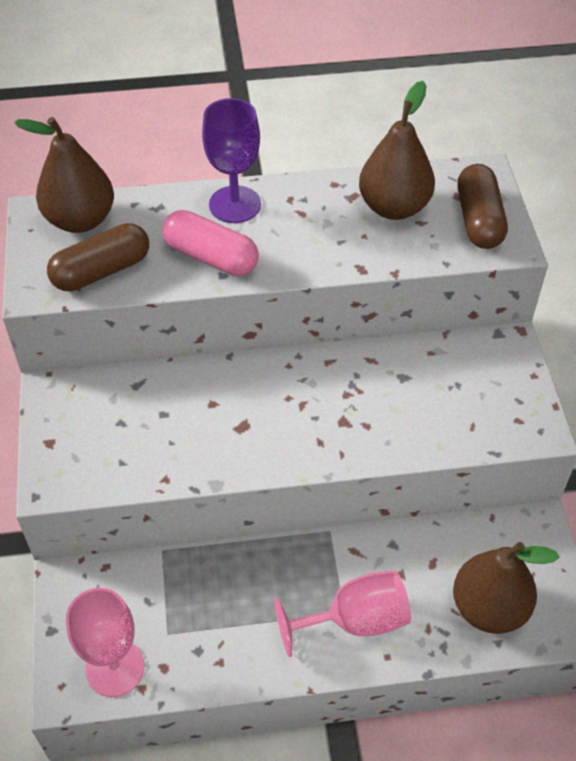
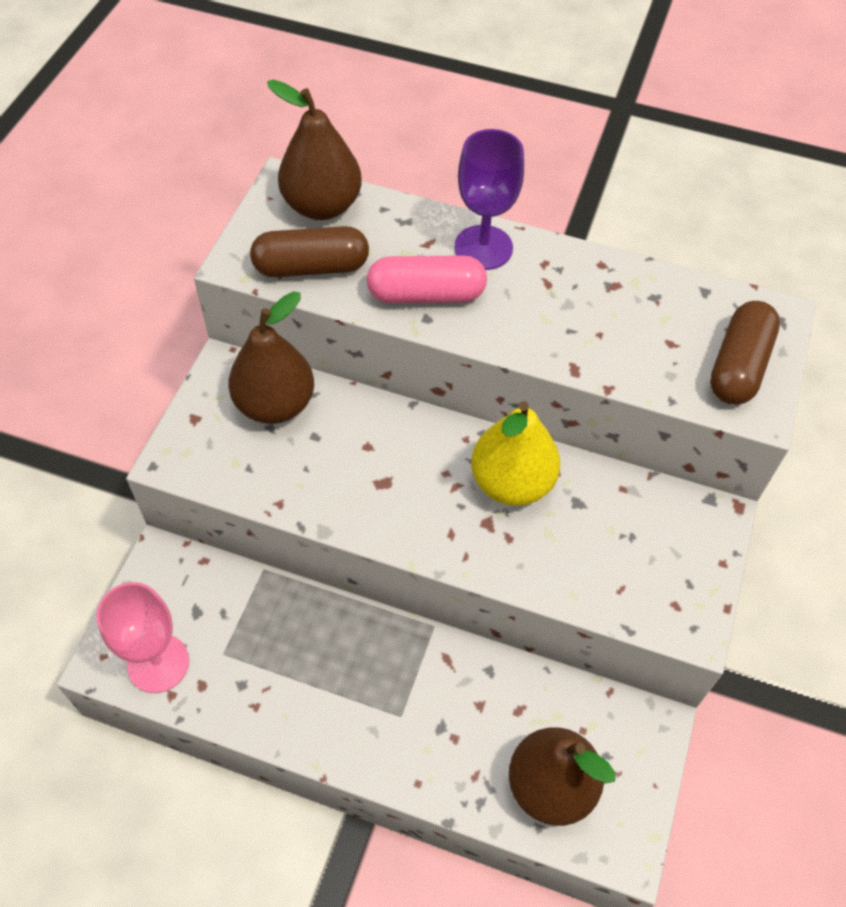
camera: 25 degrees right, 5 degrees up
pink capsule [162,210,259,276] -> pink capsule turned 60 degrees counterclockwise [367,255,487,303]
pink goblet [274,570,411,657] -> none
brown pear [359,81,435,220] -> brown pear moved to [228,291,314,424]
none -> yellow pear [471,401,560,506]

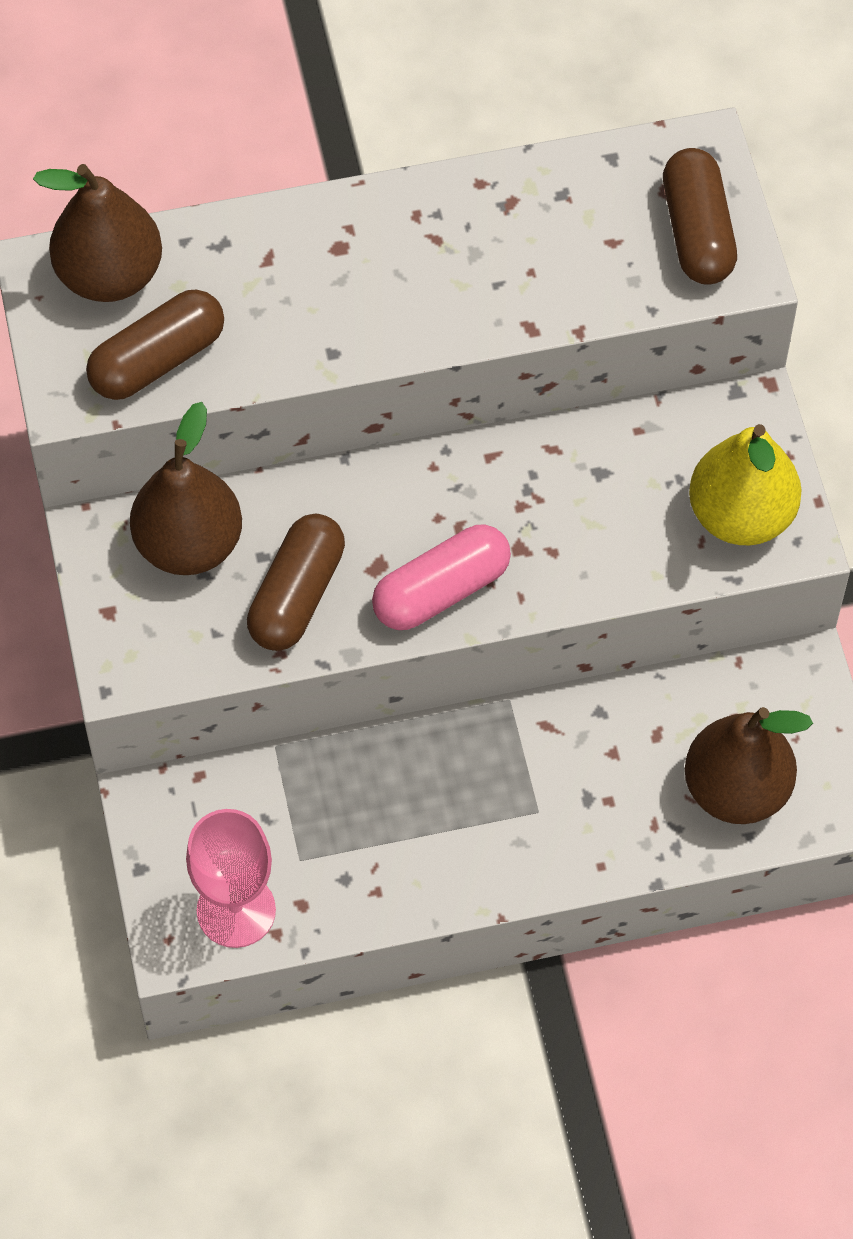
camera: 30 degrees left, 5 degrees up
pink capsule [367,255,487,303] -> pink capsule moved to [372,524,511,630]
purple goblet [454,129,524,270] -> none
yellow pear [471,401,560,506] -> yellow pear moved to [689,424,802,545]
none -> brown capsule [247,514,345,651]

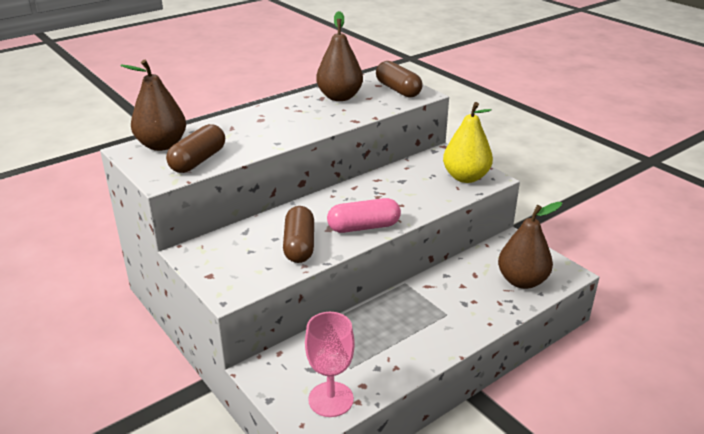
camera: 25 degrees left, 30 degrees down
brown pear [130,402,242,575] -> brown pear moved to [316,11,363,101]
pink capsule [372,524,511,630] -> pink capsule turned 45 degrees clockwise [327,198,401,233]

